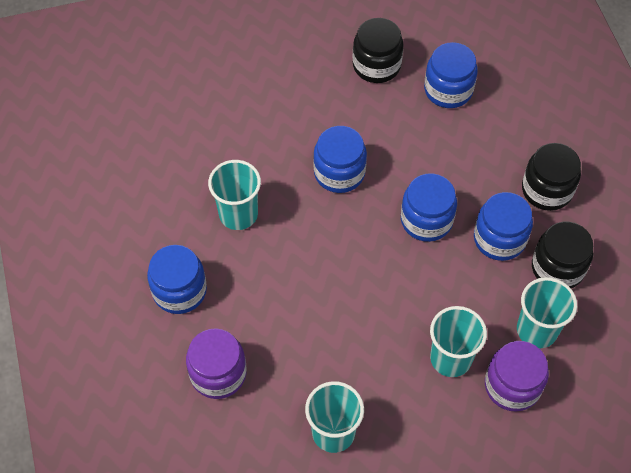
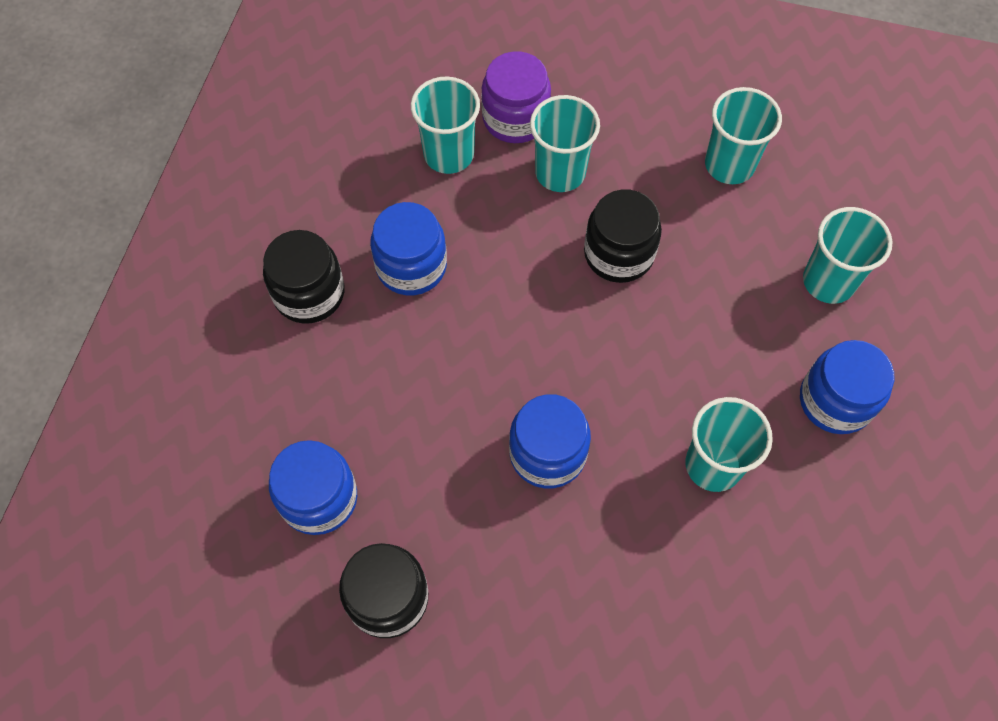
camera: 150 degrees left, 5 degrees up
purple jar [186,328,247,399] -> turquoise cup [803,207,893,304]
blue jar [401,173,457,242] -> none
black jar [532,222,593,288] -> black jar moved to [584,189,662,283]

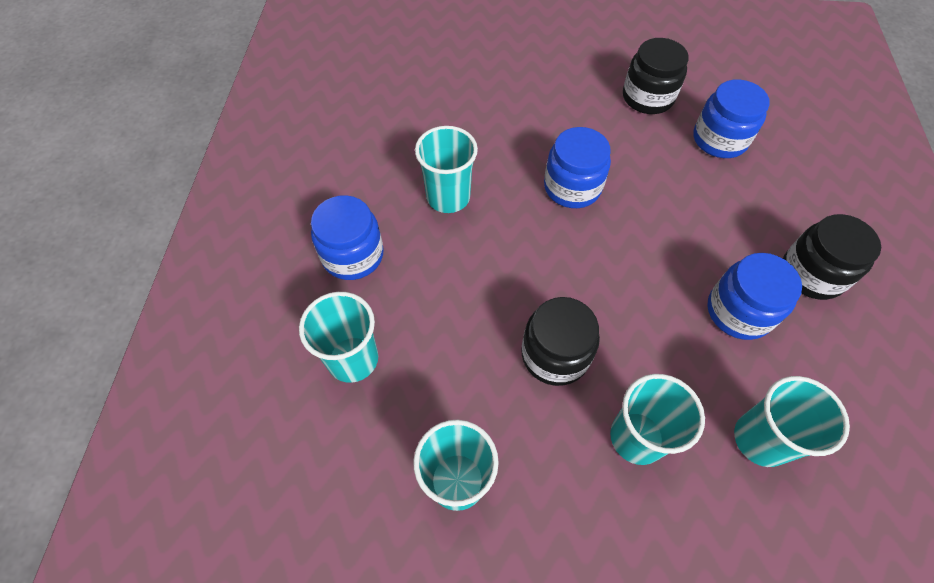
camera: 170 degrees right, 5 degrees down
purple jar [481,51,551,143] -> none

